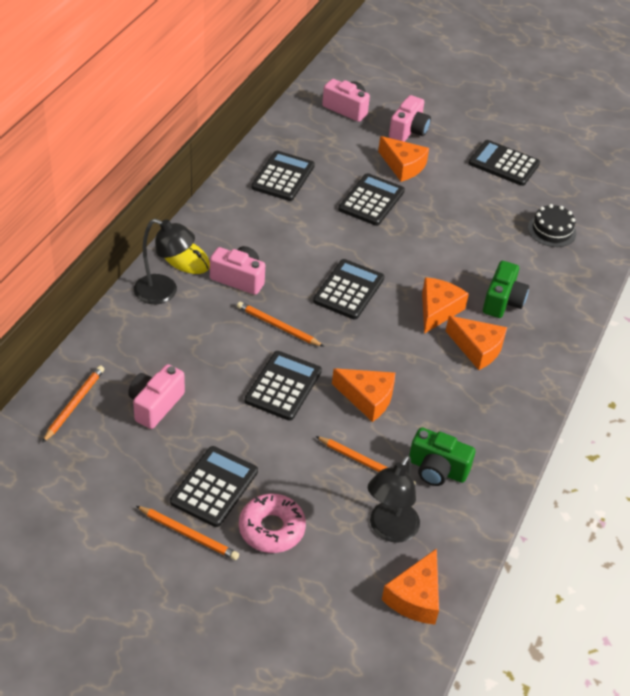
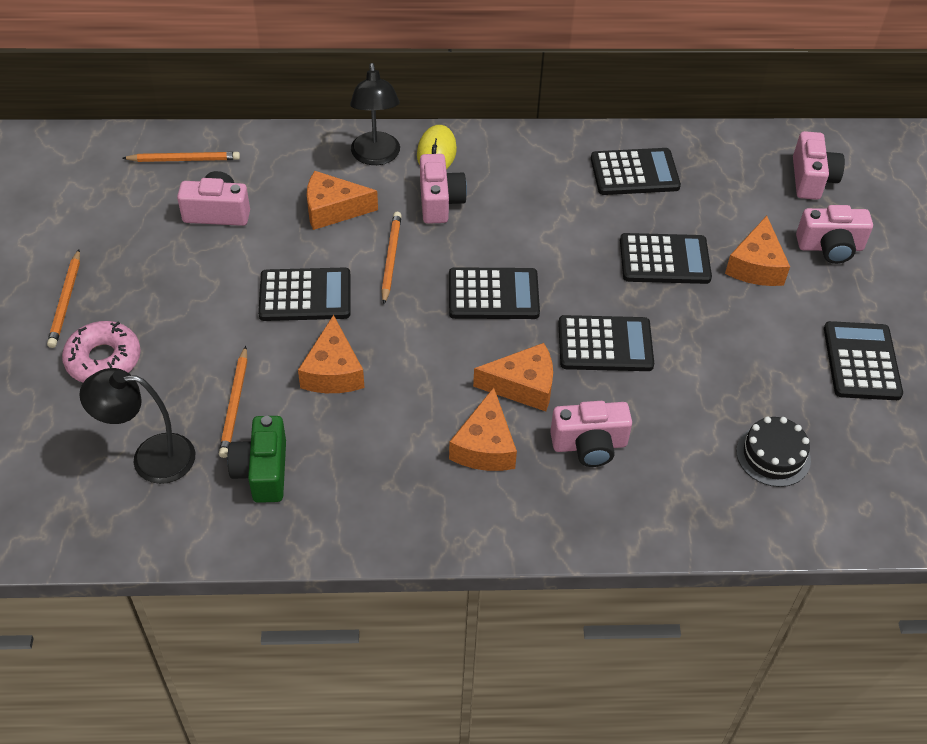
camera: 65 degrees right, 5 degrees up
black calculator [170,446,258,527] -> black calculator moved to [558,315,654,371]
orange cheese [382,549,439,625] -> orange cheese moved to [307,171,378,230]
green camera [483,261,529,318] -> pink camera [550,401,632,467]

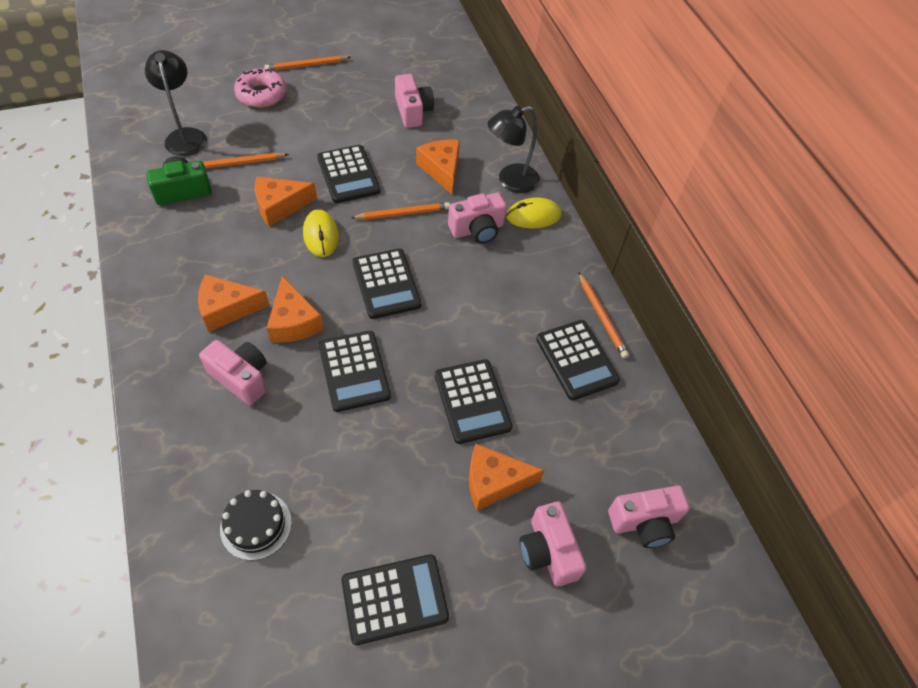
camera: 70 degrees right, 5 degrees up
orange pencil [122,152,240,162] -> orange pencil moved to [579,273,629,358]
pink camera [550,401,632,467] -> pink camera turned 150 degrees clockwise [199,340,267,405]
none -> yellow mouse [303,209,339,257]

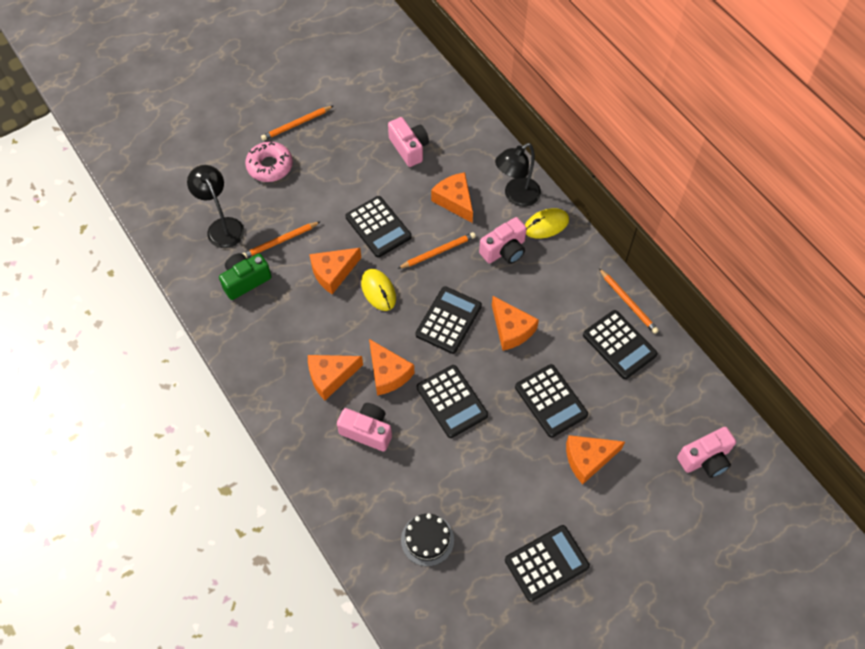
camera: 10 degrees left, 5 degrees up
black calculator [353,249,421,319] -> black calculator turned 120 degrees counterclockwise [415,286,482,354]
pink camera [520,502,587,586] -> none
none -> orange cheese [492,296,539,351]

